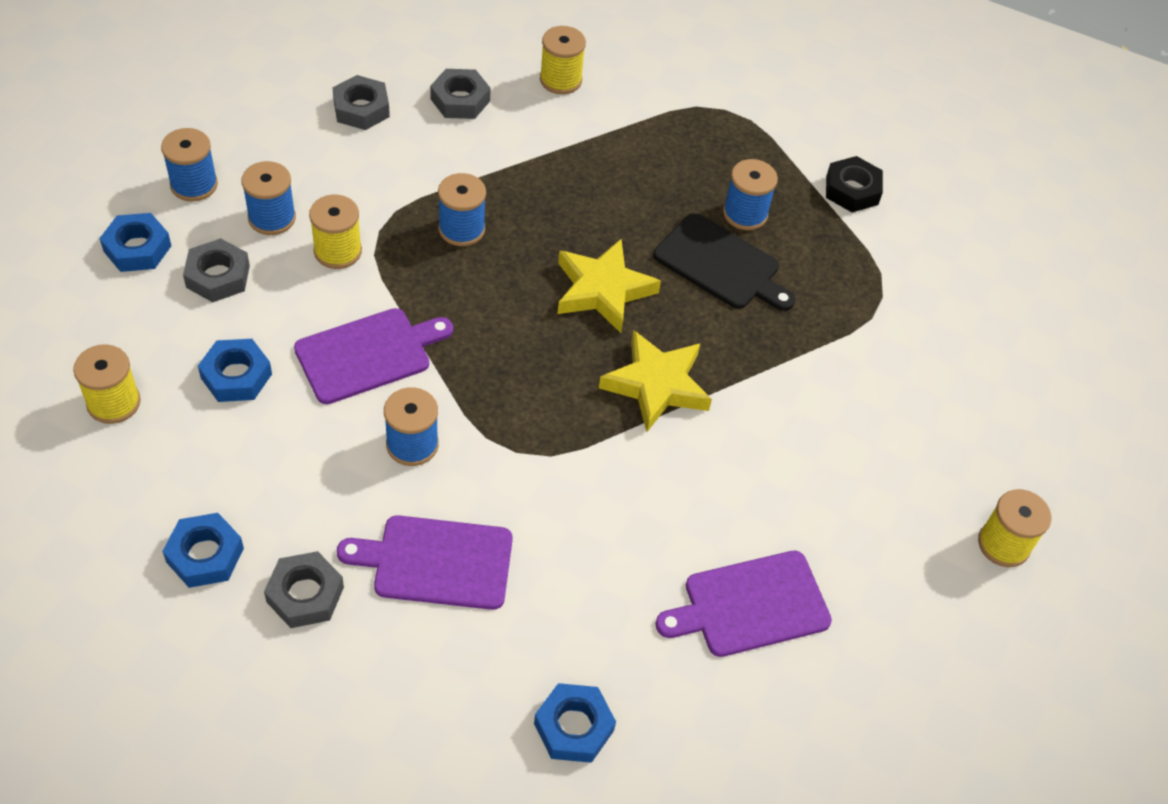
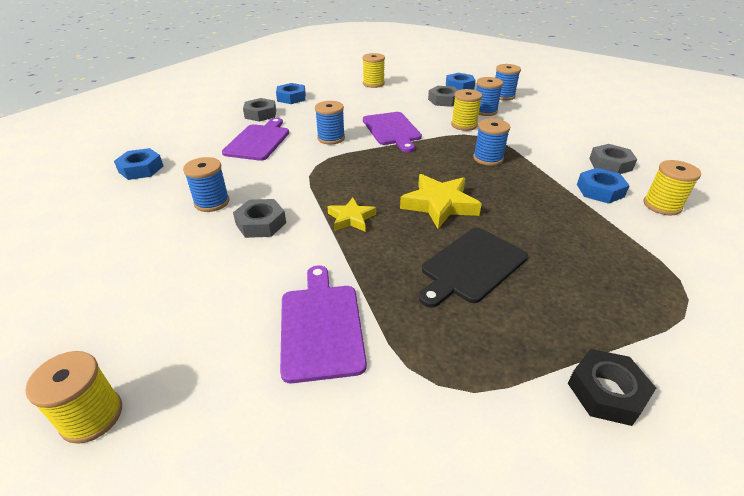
camera: 105 degrees right, 15 degrees down
blue nut [198,339,272,402] -> blue nut moved to [577,168,630,204]
grey nut [333,75,390,130] -> grey nut moved to [233,199,286,238]
yellow star [599,330,712,432] -> yellow star [327,198,376,232], size x0.61
purple cutting board [655,551,832,657] -> purple cutting board moved to [280,265,367,383]
blue spool [723,159,778,230] -> blue spool moved to [183,157,229,212]

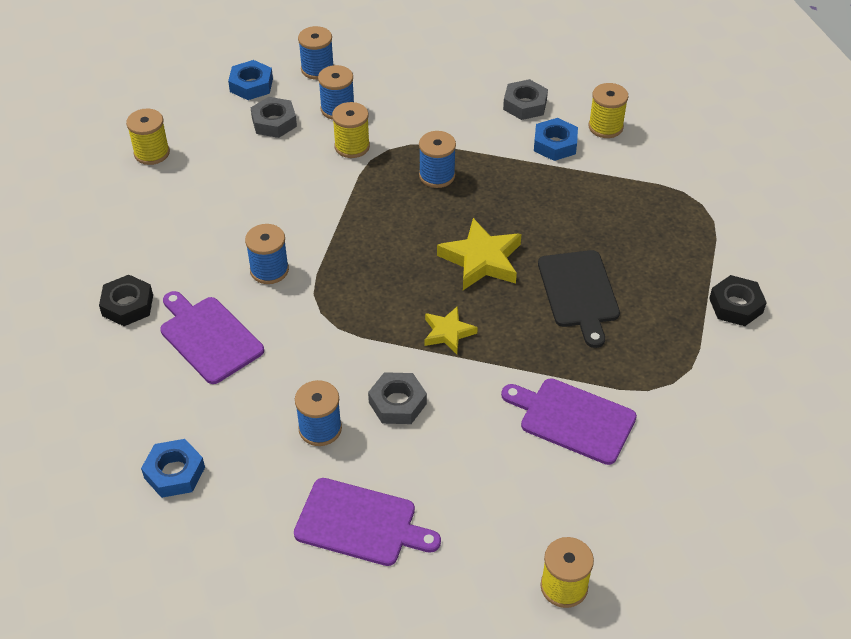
camera: 55 degrees left, 10 degrees up
grey nut [243,98,276,122] -> black nut [99,275,153,326]
blue nut [276,83,306,104] -> none
purple cutting board [363,112,422,152] -> purple cutting board moved to [294,478,441,566]

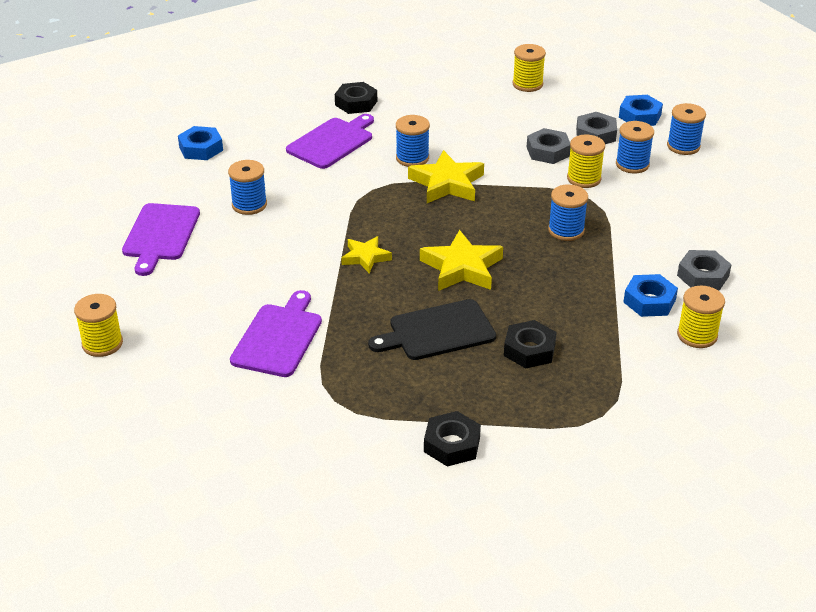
camera: 80 degrees right, 10 degrees down
grey nut [368,372,427,424] -> grey nut moved to [527,128,571,164]
none -> yellow star [408,150,484,203]
none -> black nut [504,320,557,369]

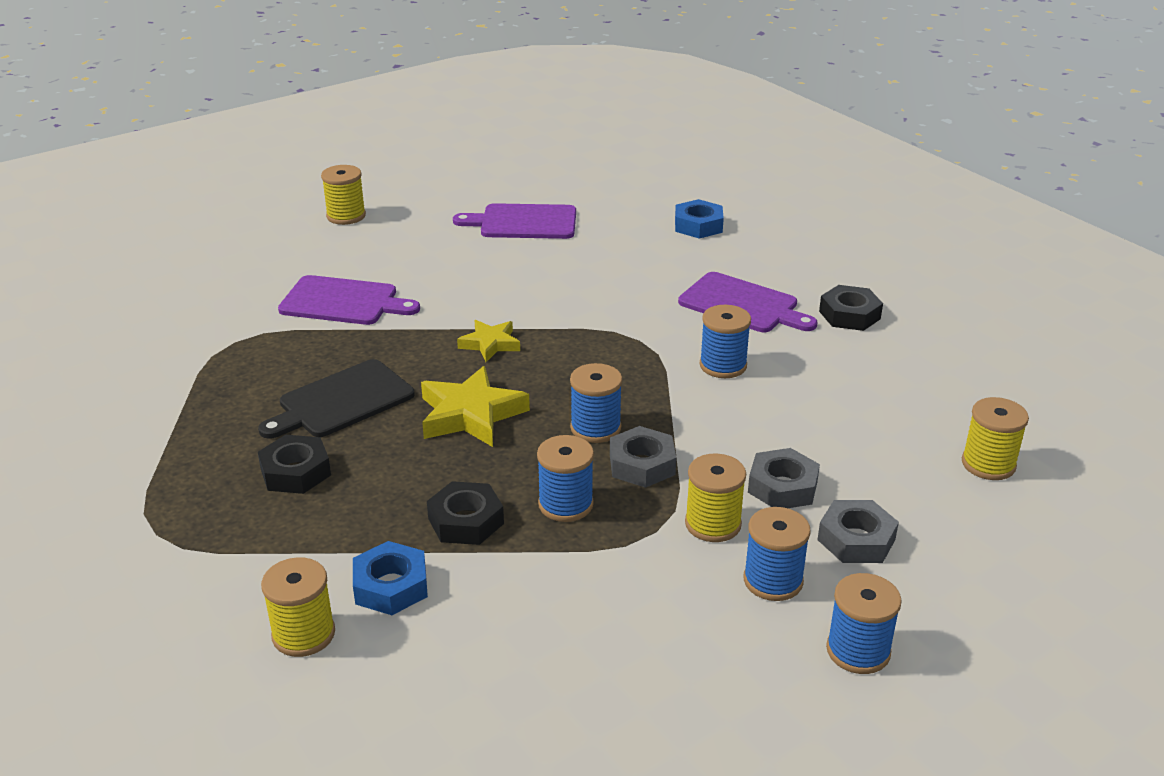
camera: 85 degrees right, 5 degrees down
blue spool [228,160,267,215] -> blue spool moved to [570,363,622,443]
black cutting board [368,299,496,360] -> black cutting board turned 105 degrees counterclockwise [258,359,415,439]
yellow star [408,150,484,203] -> none
black nut [424,411,481,467] -> black nut moved to [427,481,504,545]
blue nut [619,95,663,126] -> none
grey nut [677,250,732,291] -> grey nut moved to [610,426,676,488]

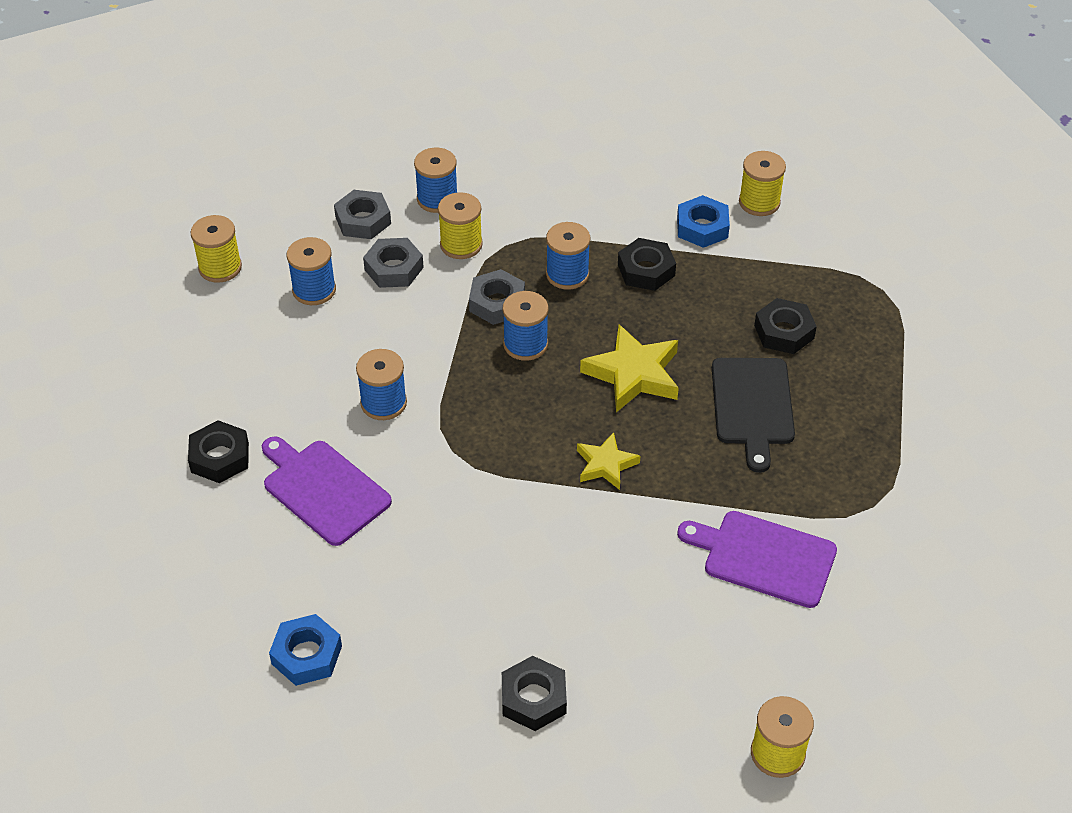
camera: 170 degrees left, 15 degrees up
black cutting board [258,359,415,439] -> black cutting board turned 120 degrees clockwise [712,358,795,473]
purple cutting board [453,203,576,239] -> black nut [502,656,567,731]
blue spool [826,573,902,674] -> blue spool moved to [287,237,336,305]

